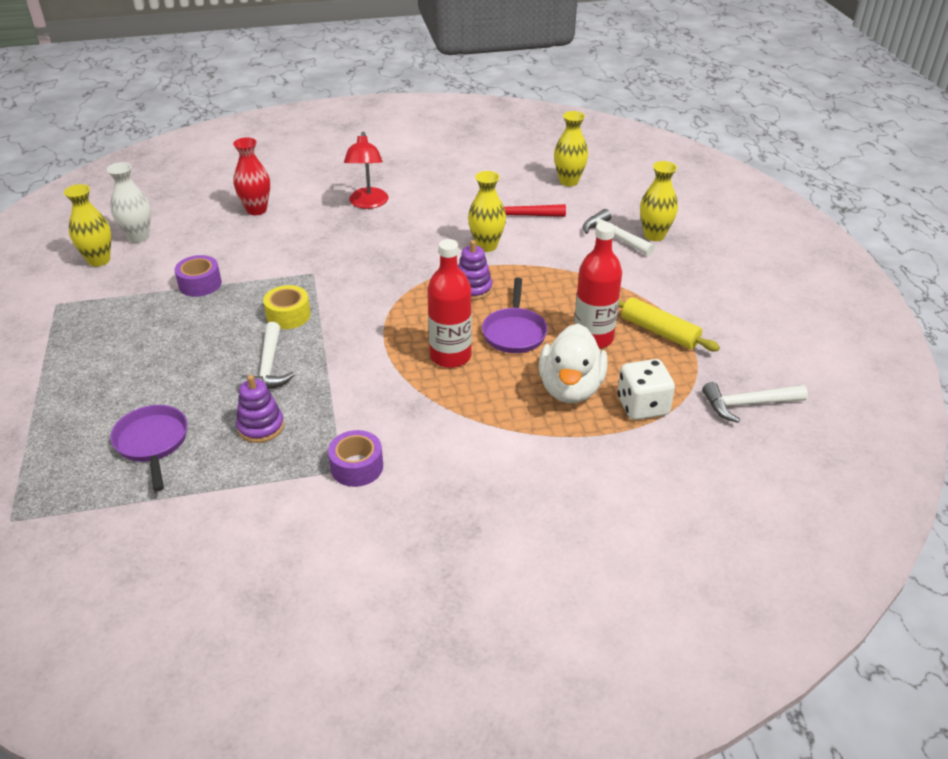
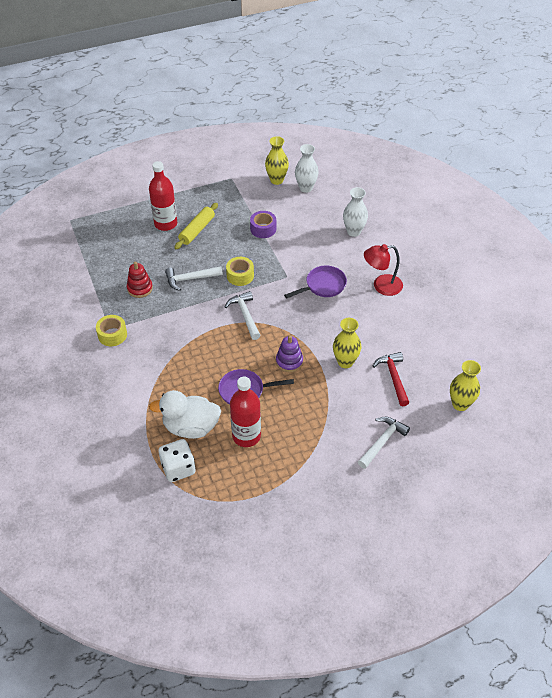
camera: 80 degrees right, 10 degrees up
purple pan [110,405,188,492] -> purple pan moved to [284,265,347,299]
red vase [233,137,270,215] -> white vase [343,187,368,237]
purple stacking toy [236,375,284,443] -> red stacking toy [127,262,153,298]
purple tape [328,430,383,487] -> yellow tape [96,315,127,346]
red bottle [427,239,472,368] -> red bottle moved to [149,161,177,231]
yellow rolling pin [618,297,720,351] -> yellow rolling pin moved to [174,203,218,249]
yellow vase [640,161,678,241] -> none
white hammer [702,382,808,423] -> white hammer moved to [225,291,261,340]

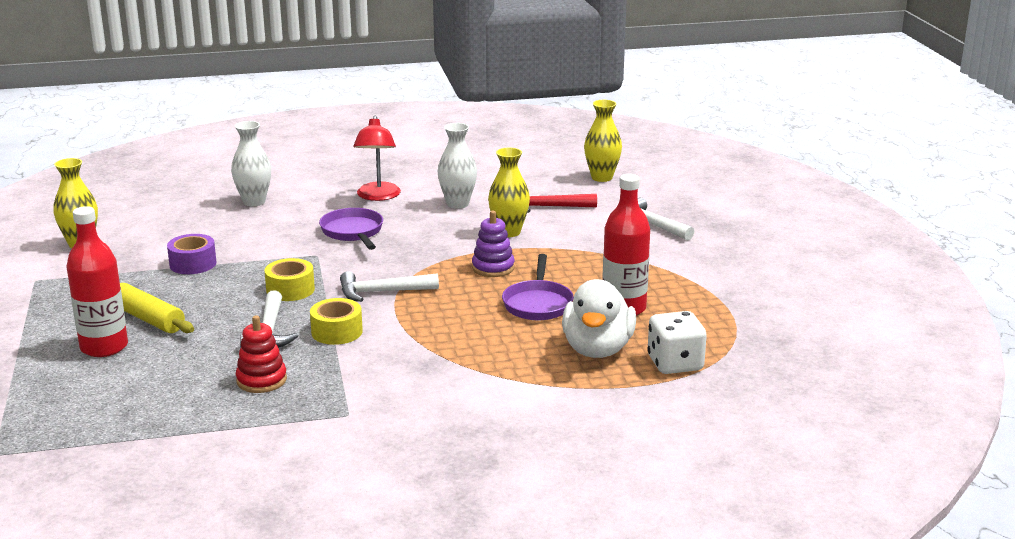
camera: 80 degrees left, 25 degrees down
yellow tape [96,315,127,346] -> yellow tape moved to [310,298,363,345]
white vase [295,144,319,193] -> white vase moved to [437,123,477,209]

